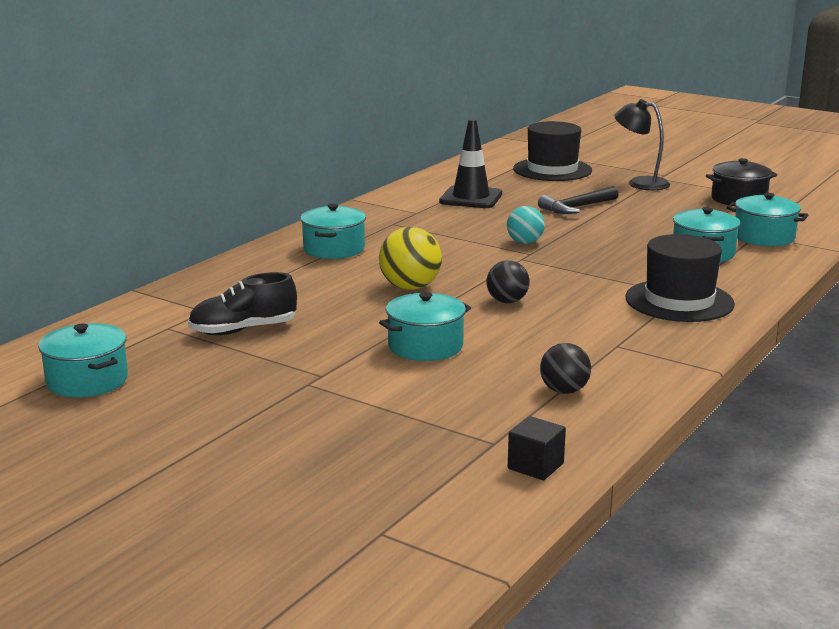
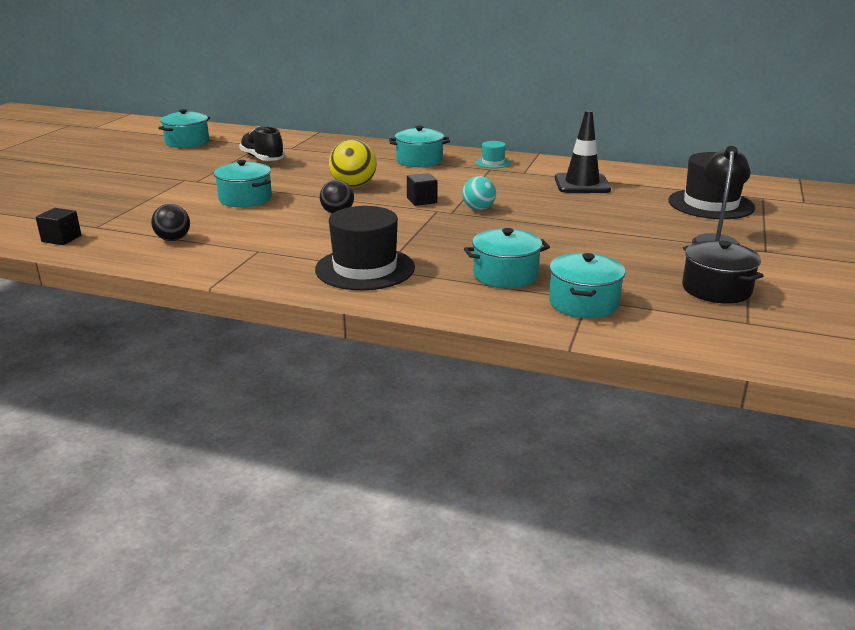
camera: 75 degrees right, 5 degrees up
black hammer [538,186,619,214] -> none
none -> black cube [407,173,437,206]
none -> turquoise hat [476,141,511,168]

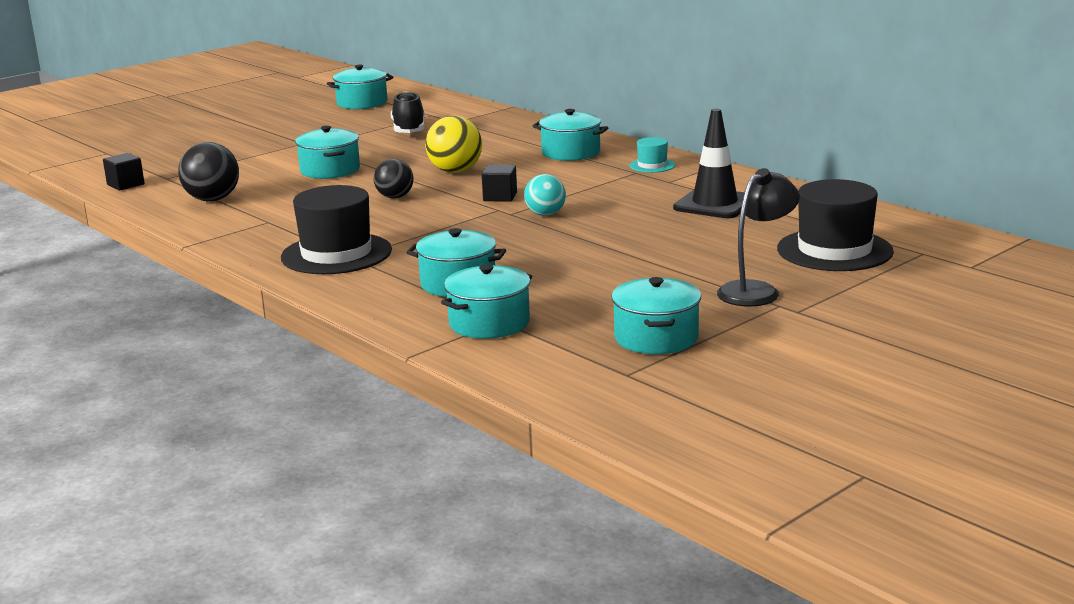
camera: 30 degrees right, 5 degrees down
black ball [151,204,190,241] -> black ball [178,142,239,202], size x1.50
black pot [682,241,764,304] -> turquoise pot [611,277,701,354]

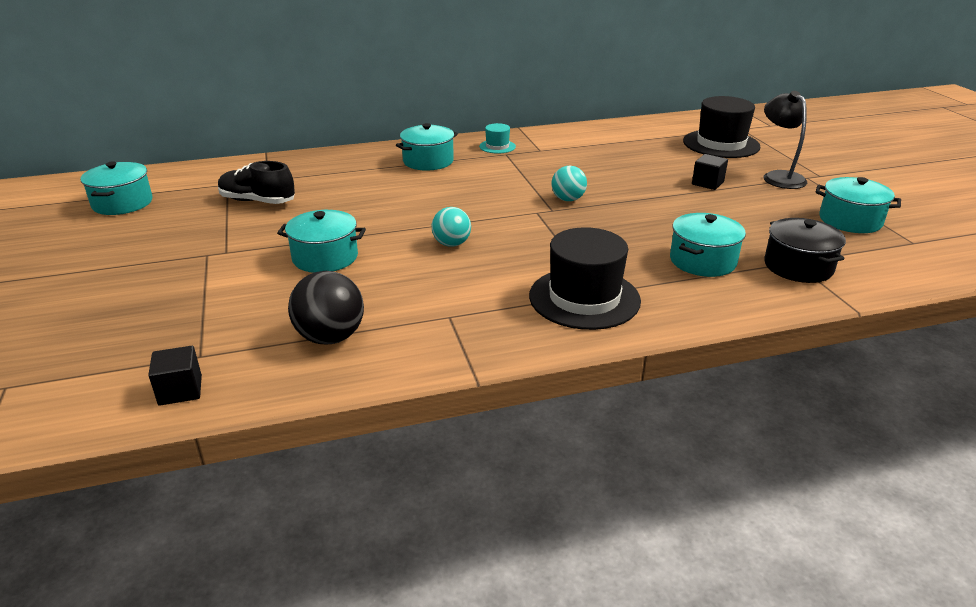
camera: 65 degrees left, 10 degrees up
black ball [374,159,413,198] -> turquoise ball [432,207,471,247]
yellow ball [425,116,482,173] -> none
turquoise pot [441,264,532,339] -> black pot [764,218,846,283]
black cube [482,164,517,202] -> black cube moved to [692,154,728,190]
black traffic cone [673,109,744,218] -> none

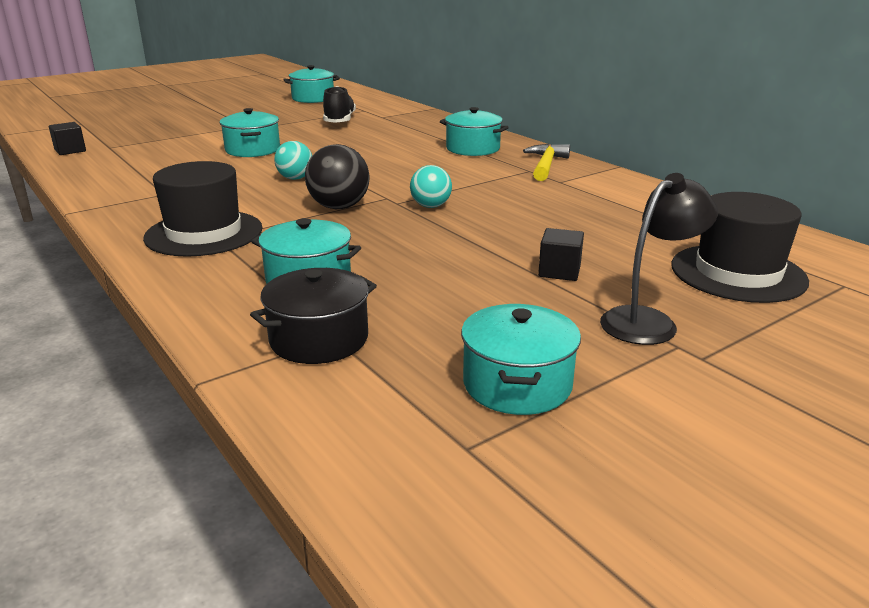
camera: 70 degrees right, 5 degrees down
black ball [288,271,364,344] -> black ball moved to [305,144,370,209]
turquoise hat [479,123,516,154] -> yellow hammer [523,144,570,181]

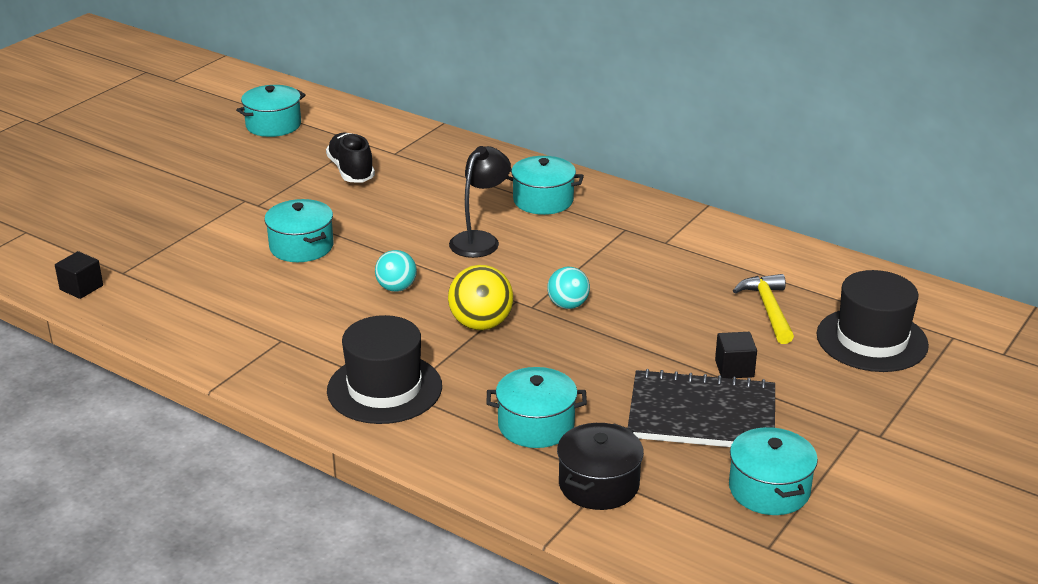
camera: 20 degrees left, 5 degrees up
black ball [305,144,370,209] -> yellow ball [448,265,513,330]
yellow hammer [523,144,570,181] -> yellow hammer moved to [733,274,794,344]
black lamp [600,173,718,345] -> black lamp moved to [449,146,511,258]
none -> black notebook [628,369,775,447]

